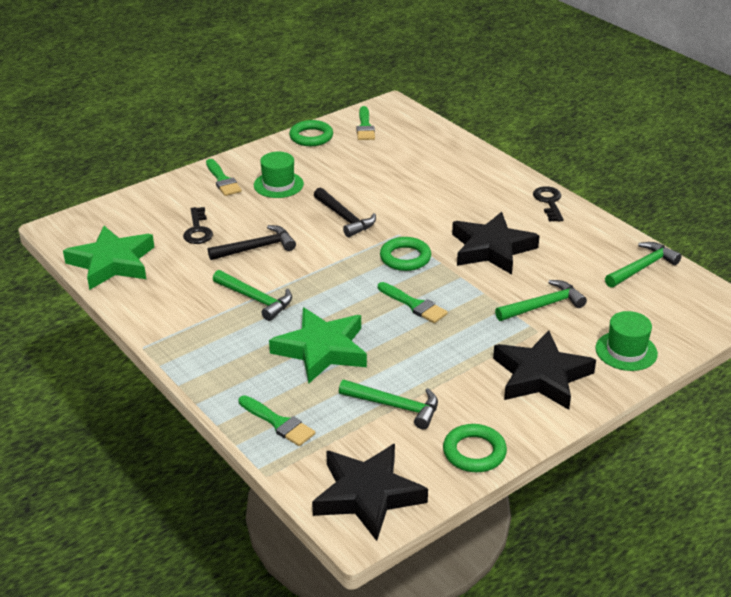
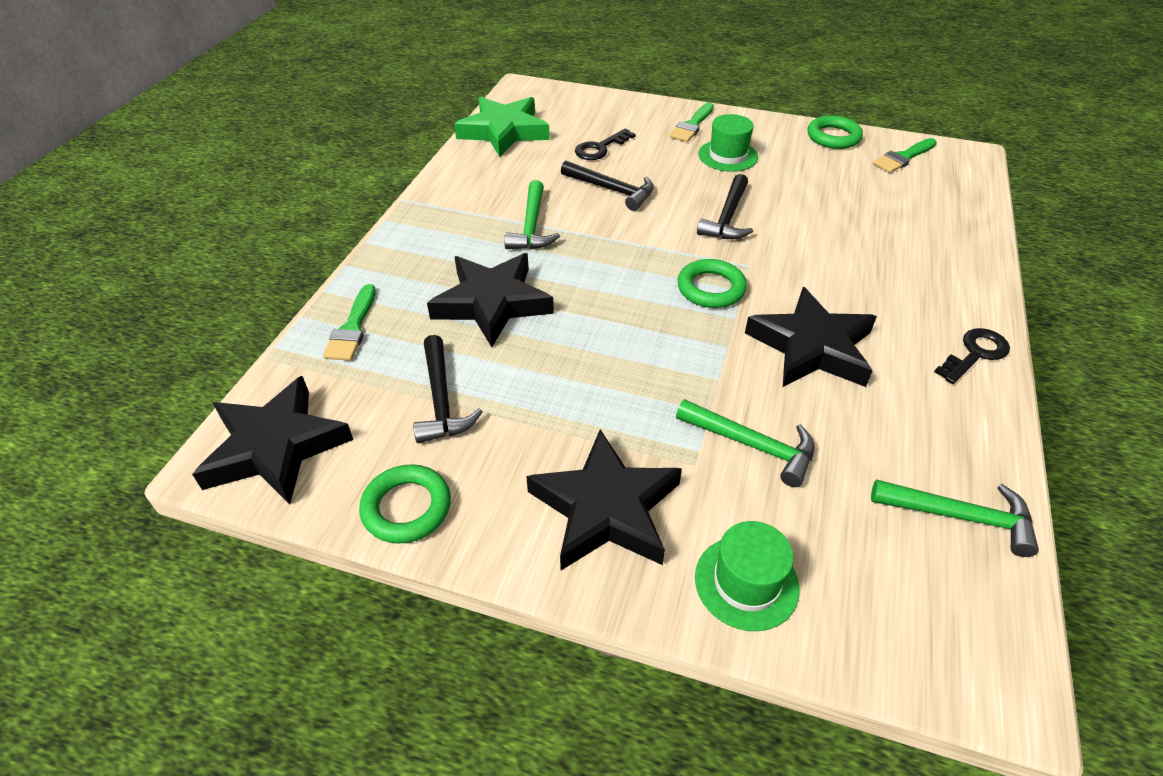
camera: 55 degrees right, 10 degrees up
green star [269,308,367,383] -> black star [427,253,554,347]
green hammer [339,380,438,429] -> black hammer [413,335,483,443]
green brush [378,282,448,323] -> none

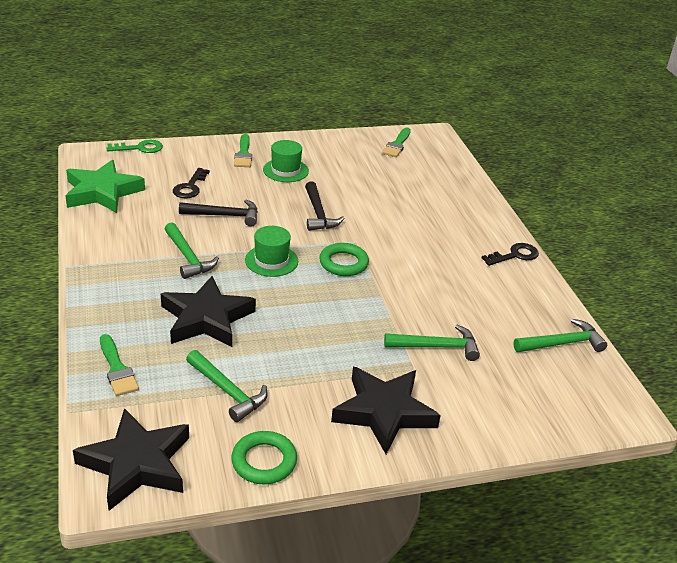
camera: 35 degrees left, 10 degrees down
black hammer [413,335,483,443] -> green hammer [186,350,268,422]
green hat [695,521,800,631] -> green hat moved to [245,226,298,277]
black star [745,287,877,387] -> none
green ring [807,115,863,149] -> none
black key [934,328,1010,384] -> black key turned 45 degrees clockwise [482,243,539,266]
none -> green key [107,140,163,153]

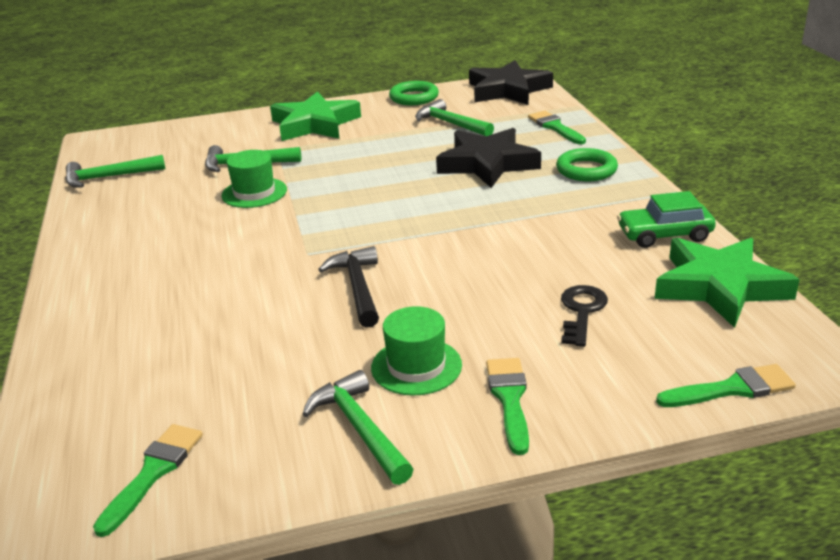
camera: 175 degrees left, 5 degrees down
green key [107,140,163,153] -> green brush [656,364,796,407]
green hammer [165,222,219,279] -> green hammer moved to [302,370,413,485]
black hammer [179,200,258,227] -> none
green hat [245,226,298,277] -> green hat moved to [222,150,287,208]
green ring [319,243,369,276] -> green ring moved to [556,148,618,181]
black star [331,367,441,454] -> green star [270,91,361,141]
black key [482,243,539,266] -> none
none -> green car [617,191,716,248]

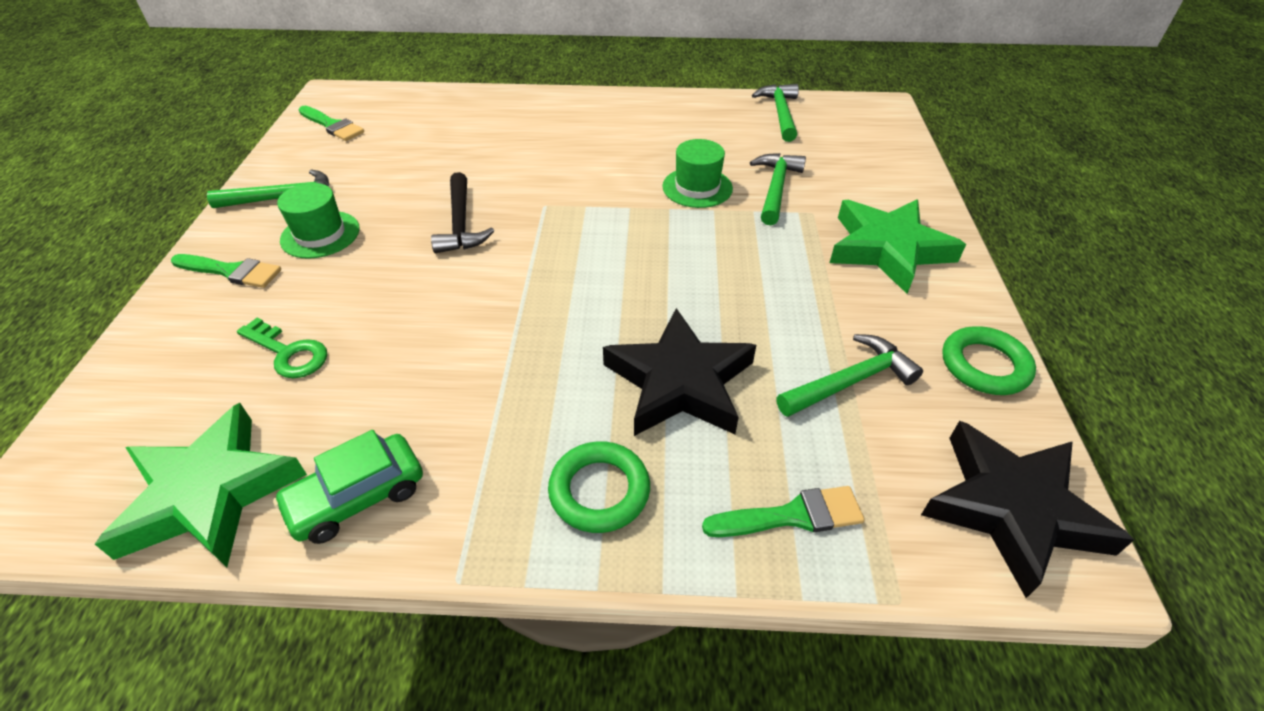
camera: 105 degrees right, 15 degrees up
black hammer [318,246,379,328] -> black hammer turned 75 degrees clockwise [431,172,494,253]
black key [561,285,608,347] -> green key [237,318,327,378]
green car [617,191,716,248] -> green car turned 135 degrees counterclockwise [273,430,423,544]
green brush [656,364,796,407] -> none

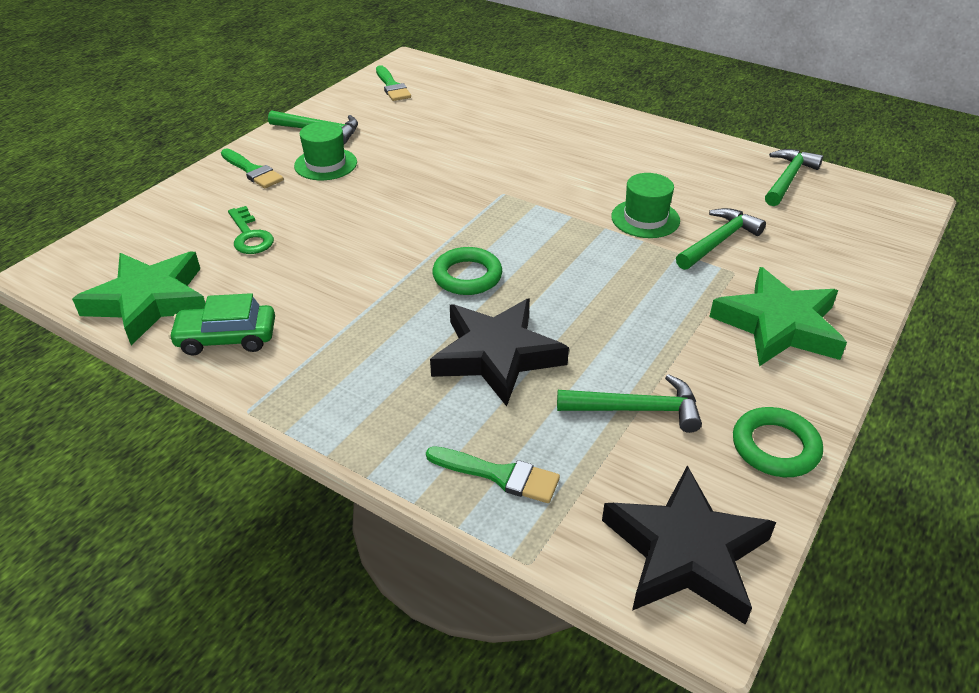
camera: 30 degrees right, 5 degrees down
black hammer [431,172,494,253] -> none
green ring [548,441,650,533] -> green ring moved to [432,247,502,295]

